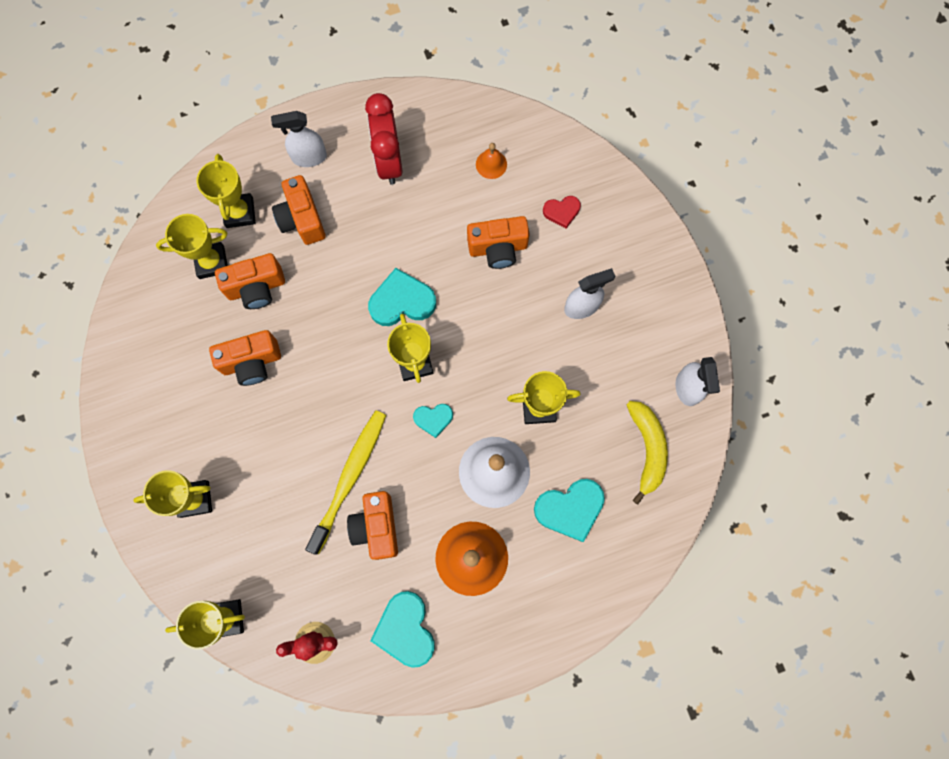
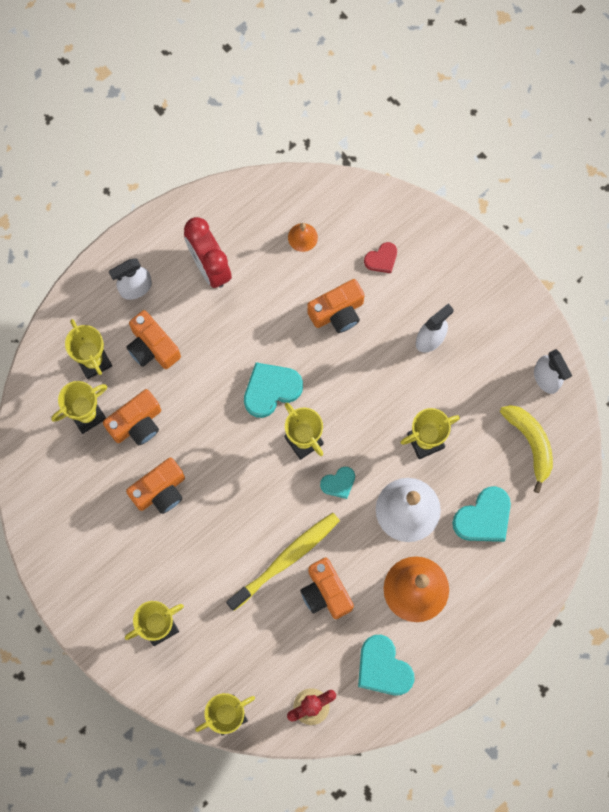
camera: 20 degrees left, 0 degrees up
yellow toothbrush [305,410,386,555] -> yellow toothbrush turned 45 degrees clockwise [226,513,340,611]

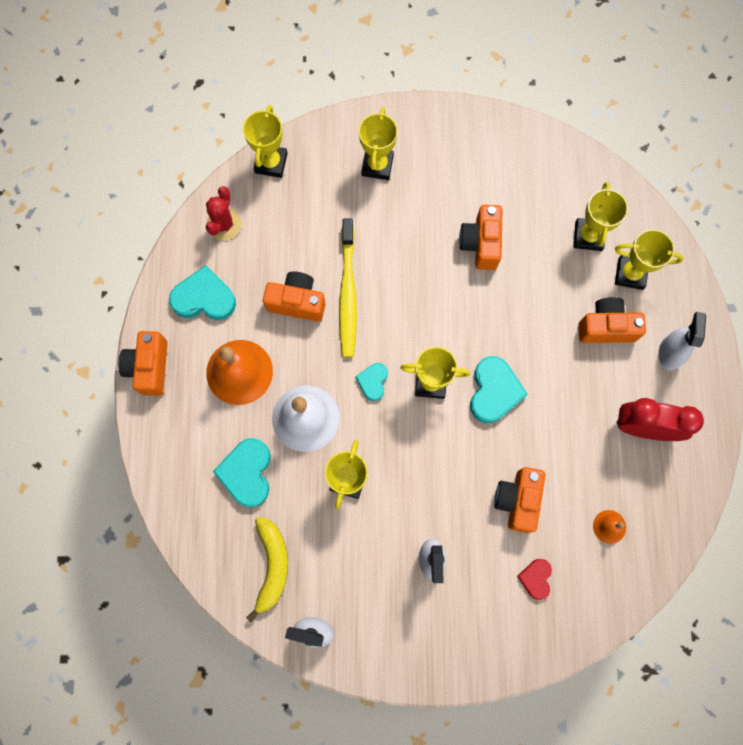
camera: 130 degrees right, 0 degrees up
orange camera [103,389,161,445] -> orange camera moved to [118,331,168,396]
yellow banana [500,405,553,493] -> yellow banana turned 105 degrees counterclockwise [246,517,288,622]

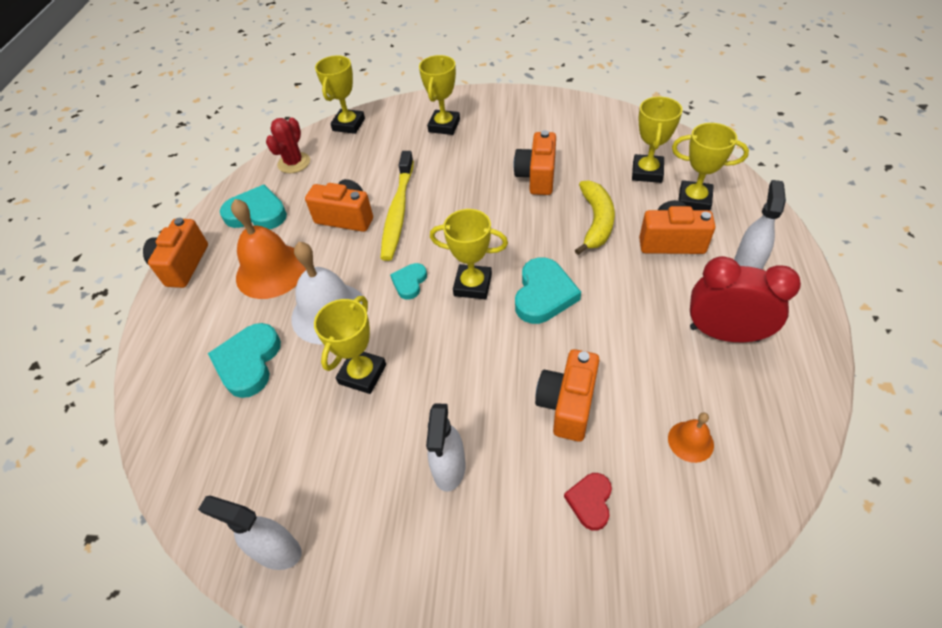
camera: 10 degrees right, 25 degrees down
yellow banana [246,517,288,622] -> yellow banana moved to [575,180,615,255]

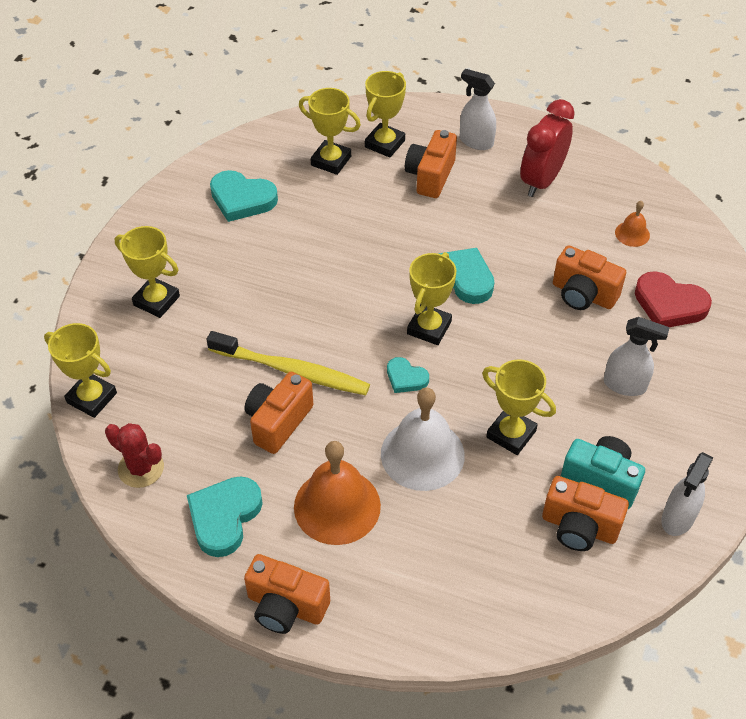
camera: 80 degrees left, 0 degrees up
turquoise heart [208,323,281,398] -> turquoise heart moved to [210,170,278,222]
orange camera [513,130,556,195] -> orange camera moved to [542,476,629,551]
red heart [564,473,612,531] -> red heart [635,271,712,327], size x1.74
yellow banana [575,180,615,255] -> none
none -> turquoise camera [561,436,645,509]

